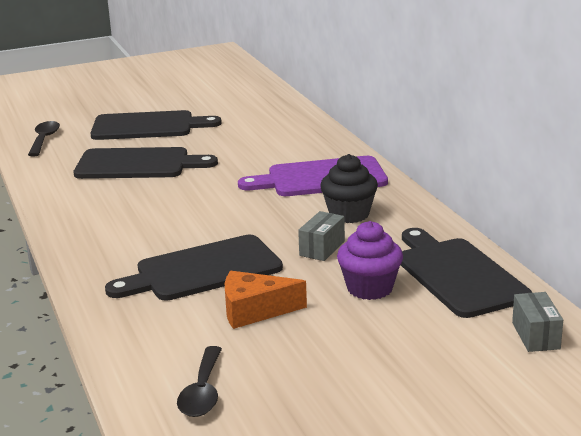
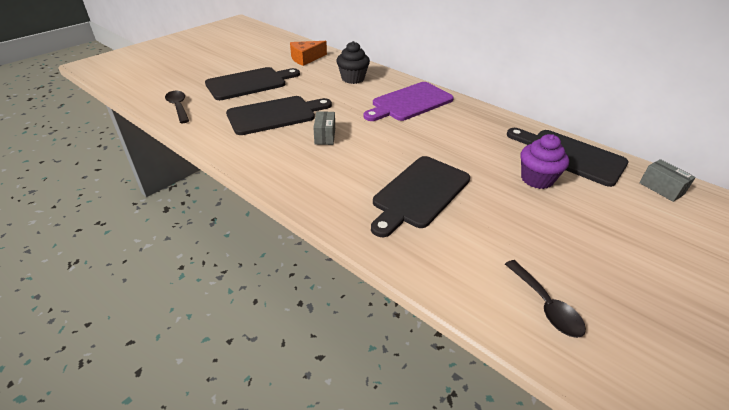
camera: 30 degrees left, 15 degrees up
orange cheese [225,271,307,329] -> orange cheese moved to [290,41,327,66]
grey box [298,211,345,261] -> grey box moved to [313,111,335,145]
black cupcake [320,154,378,223] -> black cupcake moved to [336,41,370,84]

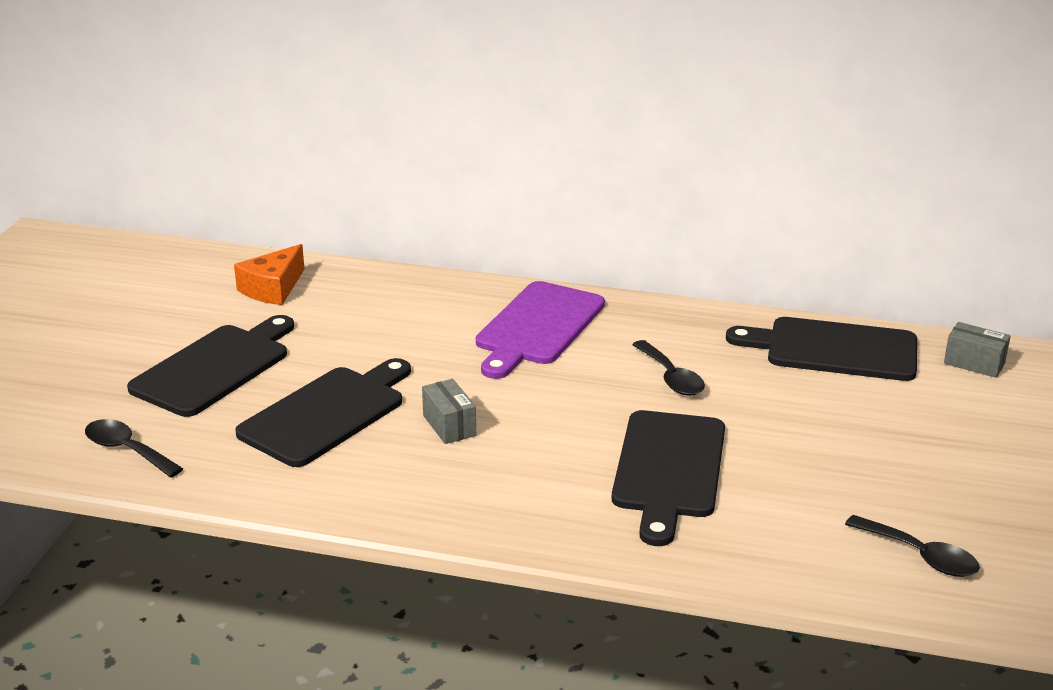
camera: 25 degrees left, 10 degrees down
black cupcake [336,41,370,84] -> none
purple cupcake [520,134,569,189] -> none
none -> black spoon [632,340,705,396]

